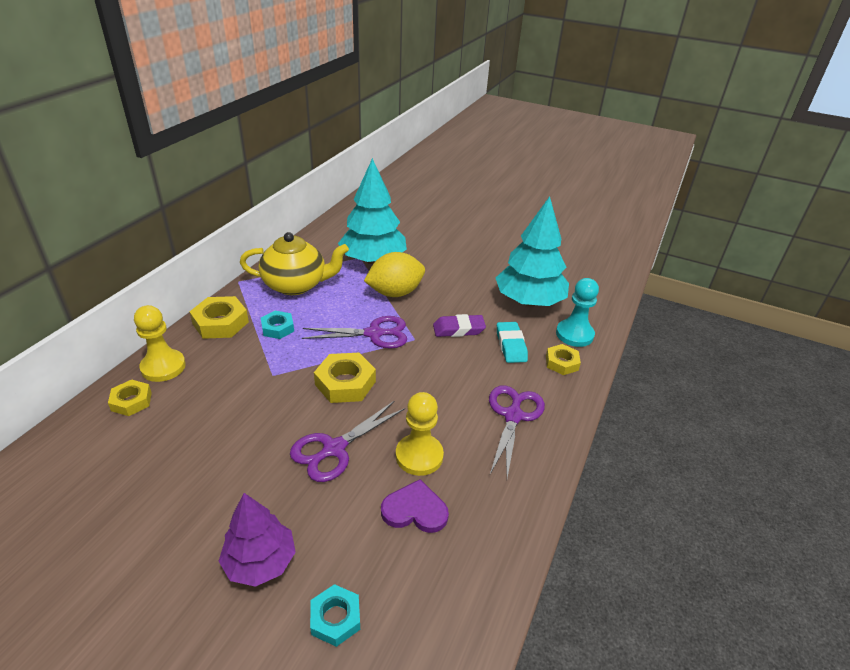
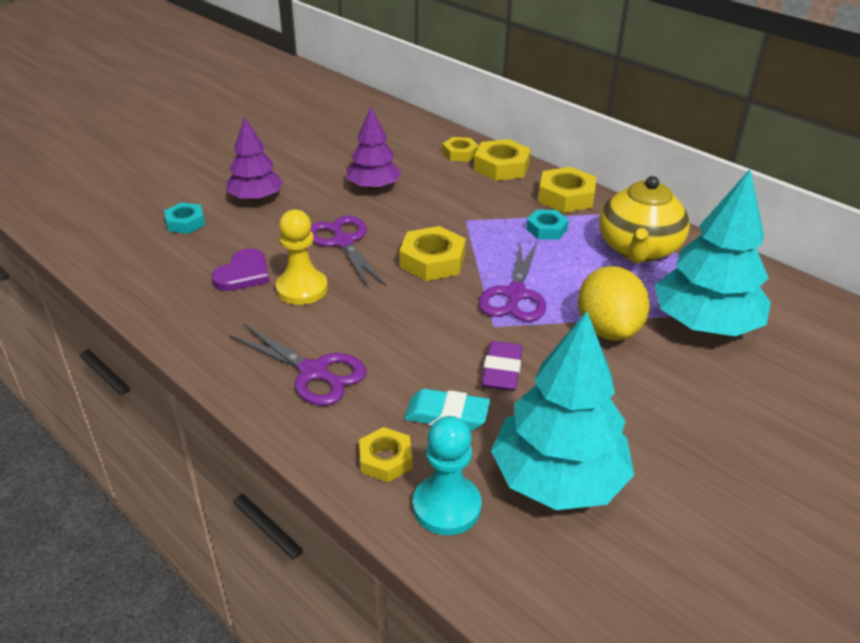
camera: 110 degrees right, 0 degrees up
yellow pawn [134,305,186,382] -> yellow nut [474,139,531,181]
none -> purple tree [347,107,401,190]

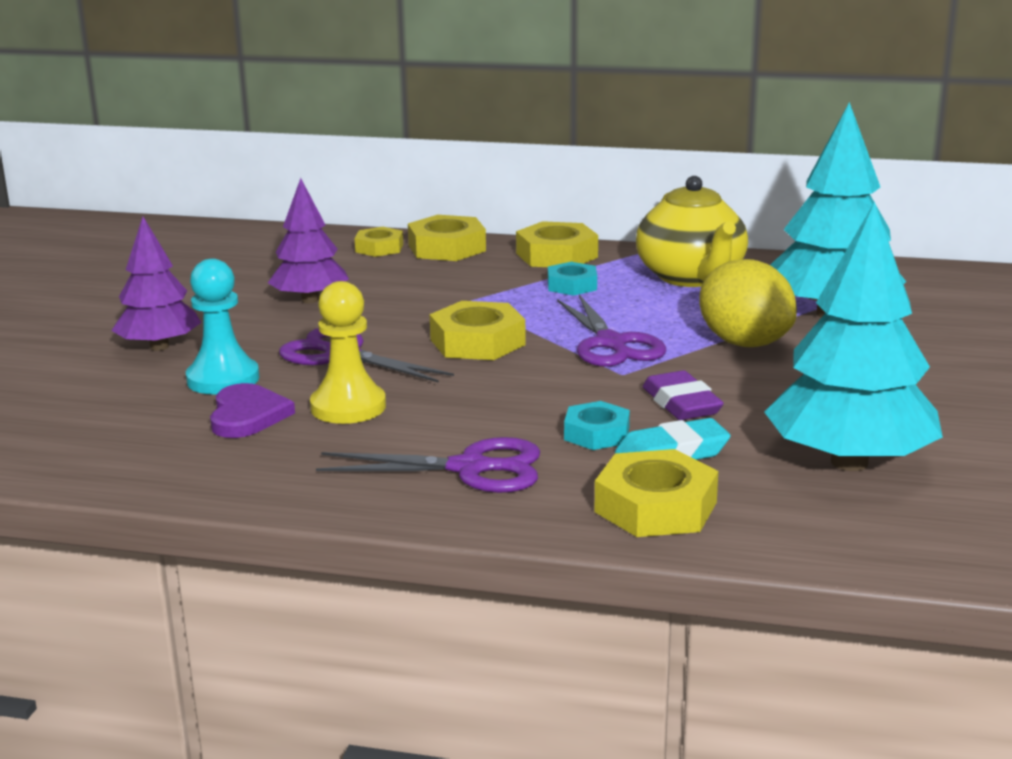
camera: 30 degrees left, 15 degrees down
turquoise nut [164,203,205,234] -> turquoise nut moved to [564,401,630,450]
yellow nut [359,427,412,482] -> yellow nut [595,449,718,537], size x1.58
turquoise pawn [413,416,481,535] -> turquoise pawn moved to [186,258,259,395]

